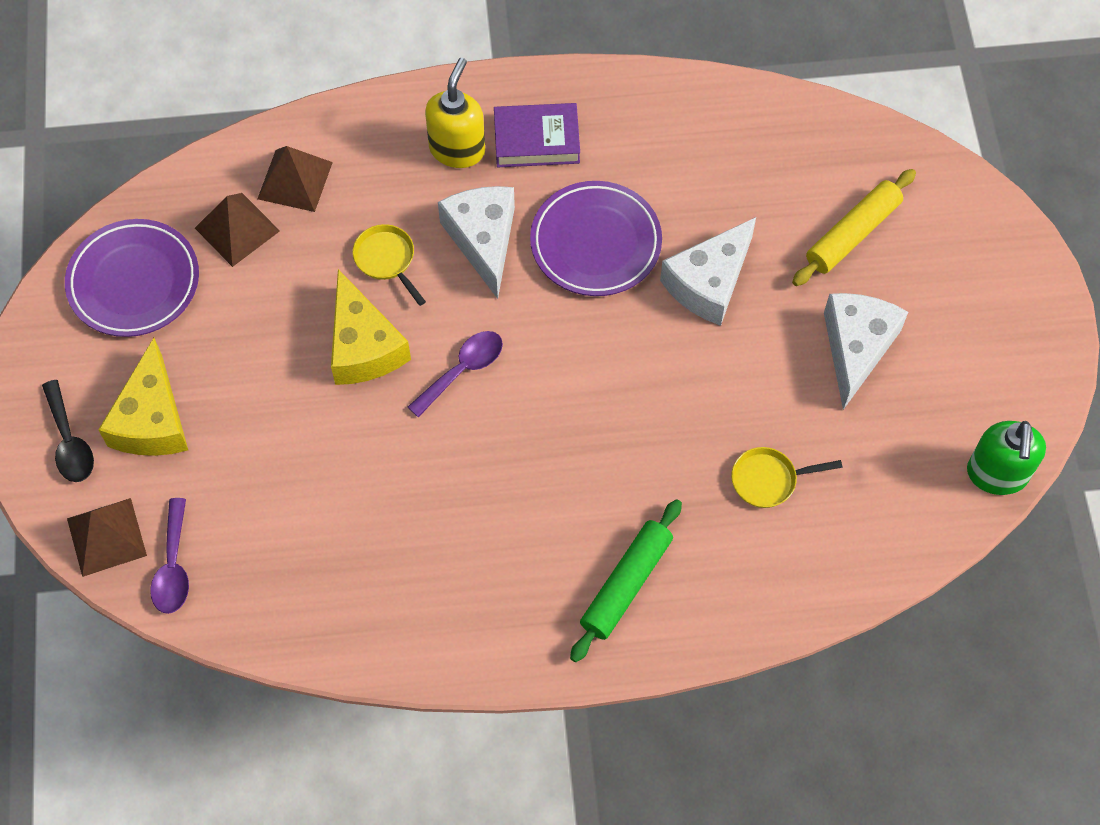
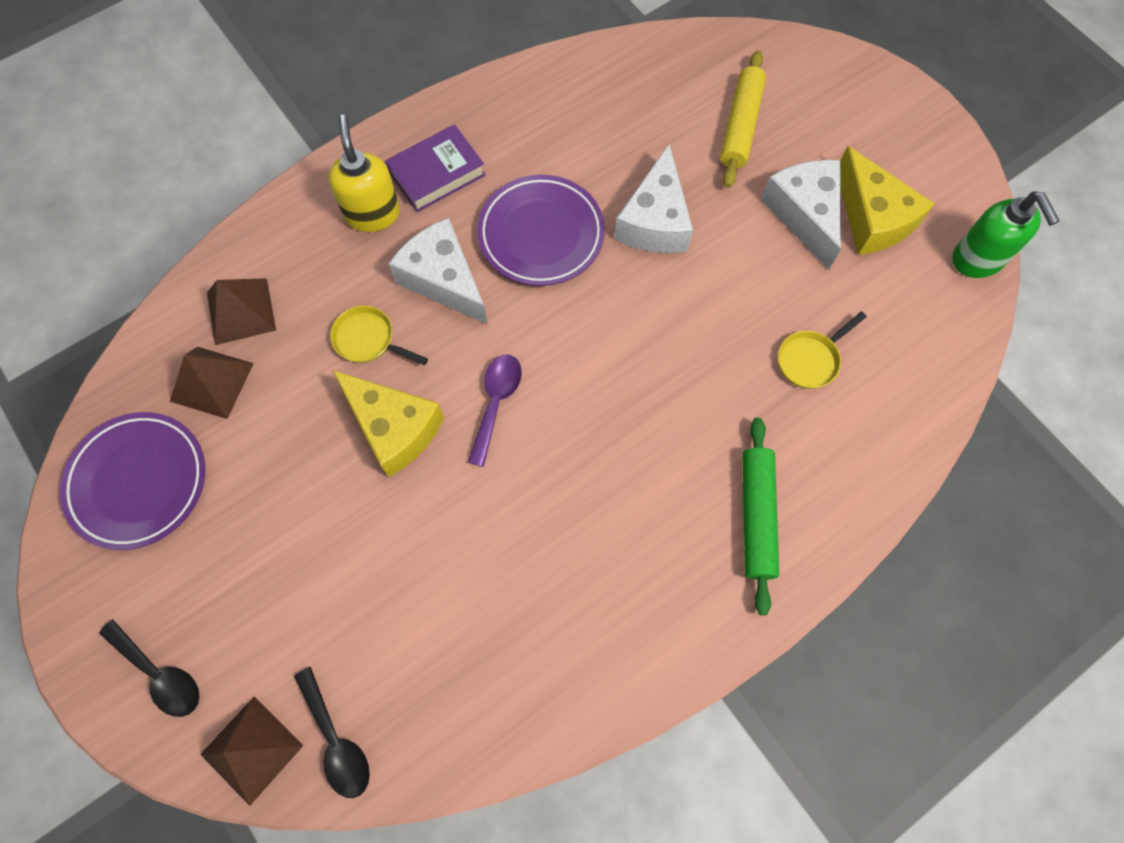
camera: 30 degrees left, 5 degrees up
yellow cheese [98,338,188,456] -> yellow cheese moved to [841,146,935,255]
purple spoon [150,498,189,614] -> black spoon [294,667,370,798]

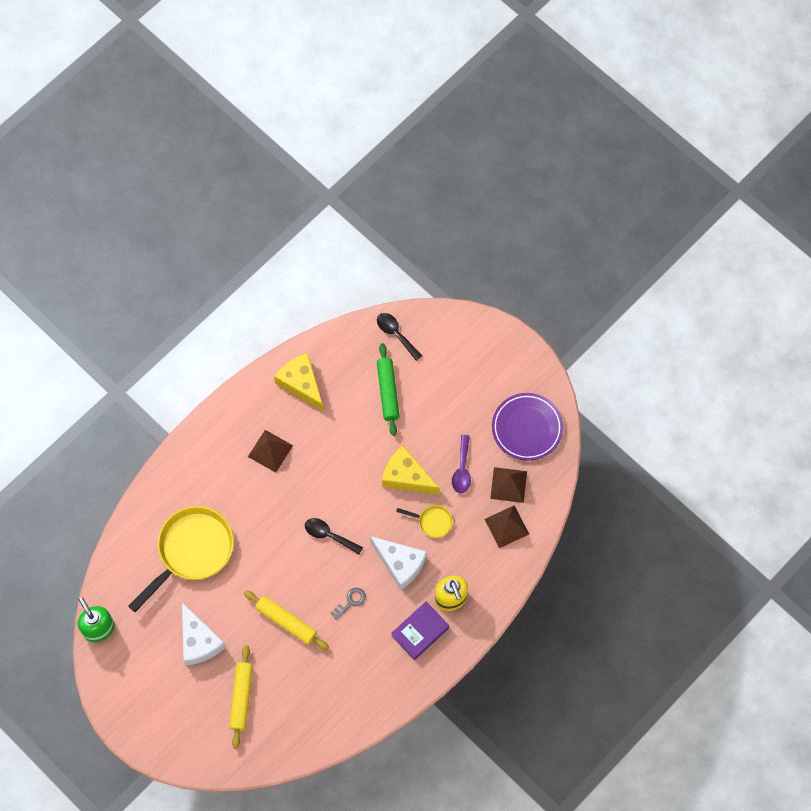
camera: 170 degrees right, 0 degrees up
black spoon [99,619,200,717] -> black spoon moved to [305,518,363,555]
brown pyramid [200,696,304,806] -> brown pyramid moved to [248,430,293,473]
purple spoon [468,354,522,467] -> purple spoon moved to [452,435,471,493]
purple plate [477,175,605,286] -> grey key [330,588,366,620]
white cheese [614,144,693,253] -> yellow rolling pin [244,591,329,650]
green rolling pin [742,418,779,615] -> green rolling pin moved to [377,343,400,436]
yellow pan [778,312,867,389] -> yellow pan [128,506,234,612], size x2.24
yellow cheese [841,146,935,255] -> yellow cheese moved to [274,353,324,412]

